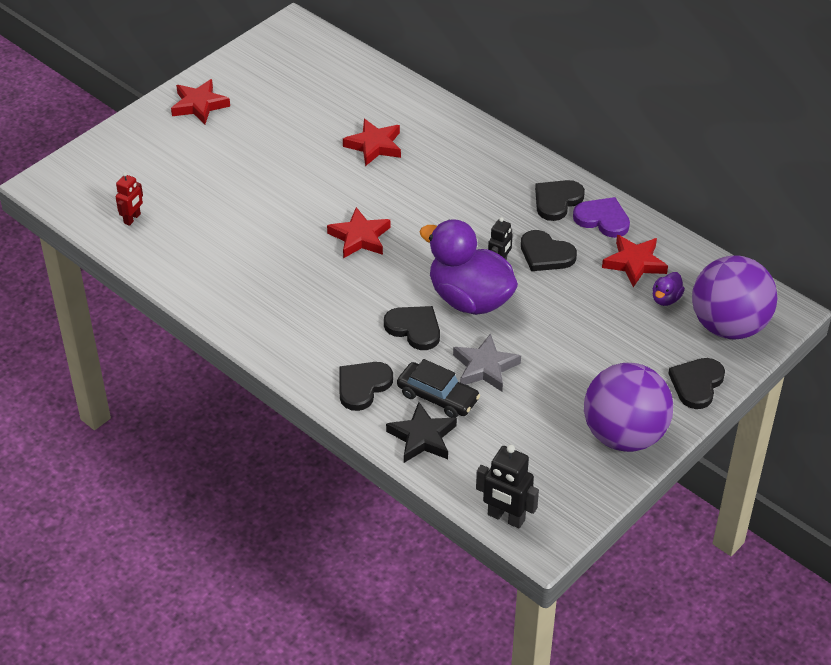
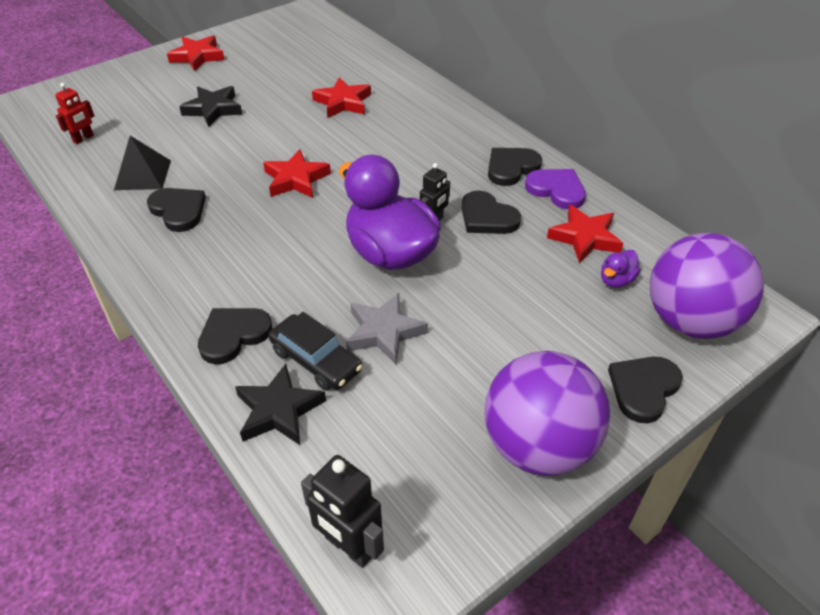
camera: 10 degrees right, 0 degrees up
black heart [384,306,440,350] -> black heart moved to [147,188,206,232]
none -> black pyramid [114,136,171,190]
none -> black star [179,86,242,127]

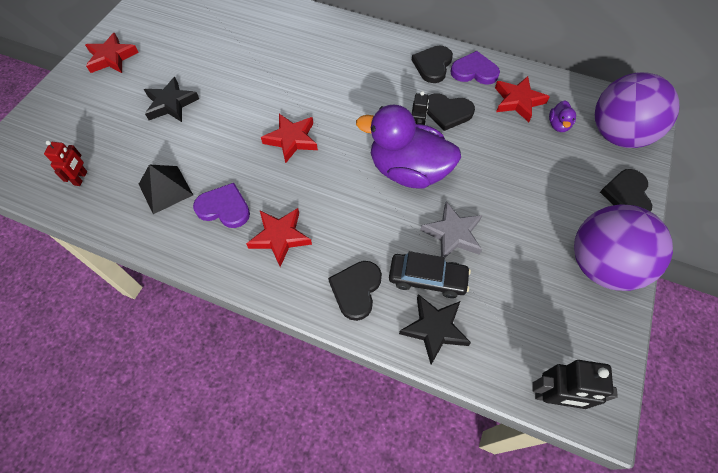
camera: 30 degrees left, 15 degrees up
black heart [147,188,206,232] -> purple heart [193,183,250,228]
red star [312,77,371,118] -> red star moved to [246,208,312,267]

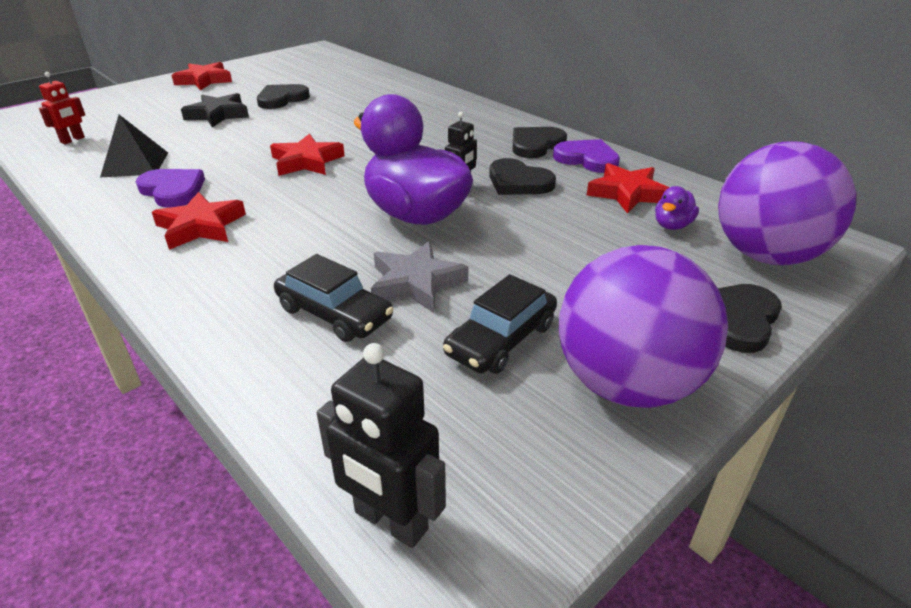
camera: 25 degrees right, 25 degrees down
black heart [328,261,382,321] -> black heart moved to [257,84,310,109]
black star [399,294,471,364] -> none
none -> black car [443,274,557,374]

